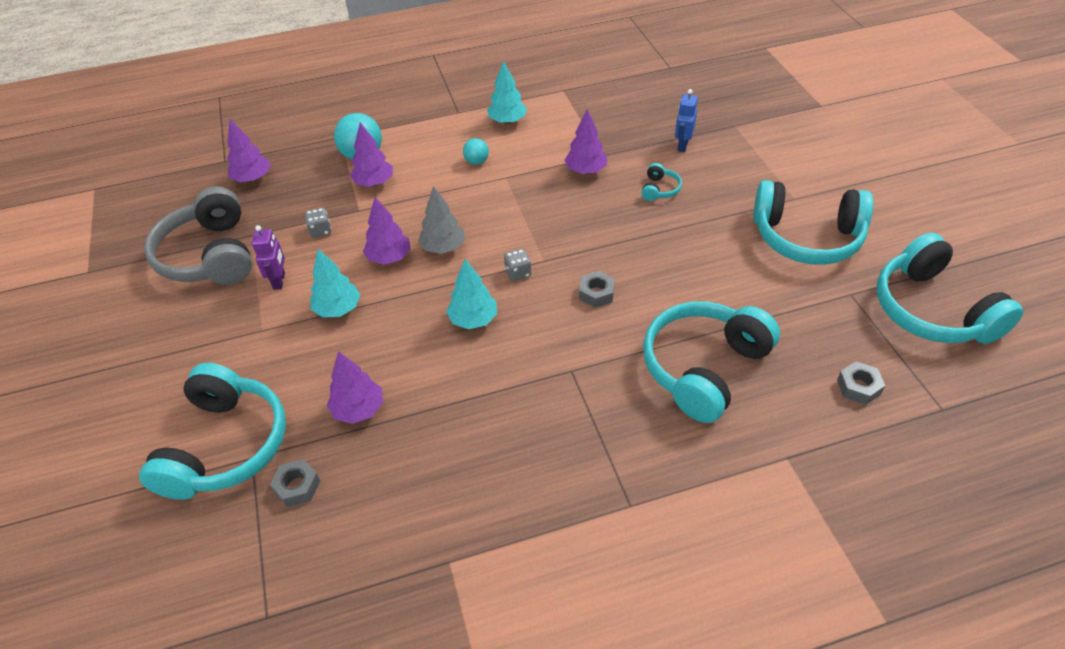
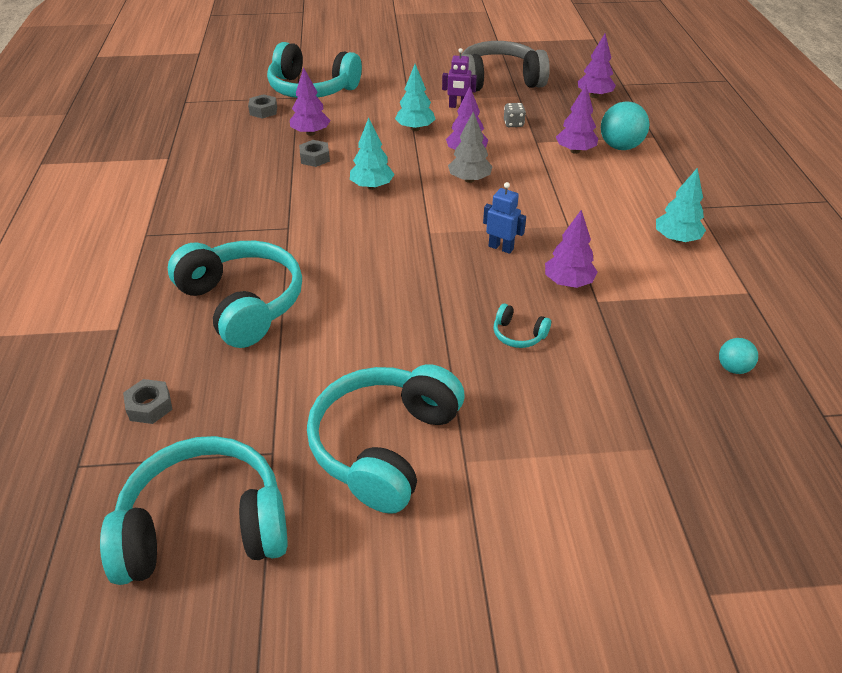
camera: 100 degrees right, 5 degrees down
turquoise ball [463,138,489,165] -> turquoise ball moved to [719,338,758,374]
grey dice [504,249,532,281] -> none
grey nut [579,271,615,308] -> grey nut moved to [299,140,330,167]
blue robot [675,89,698,152] -> blue robot moved to [483,182,526,254]

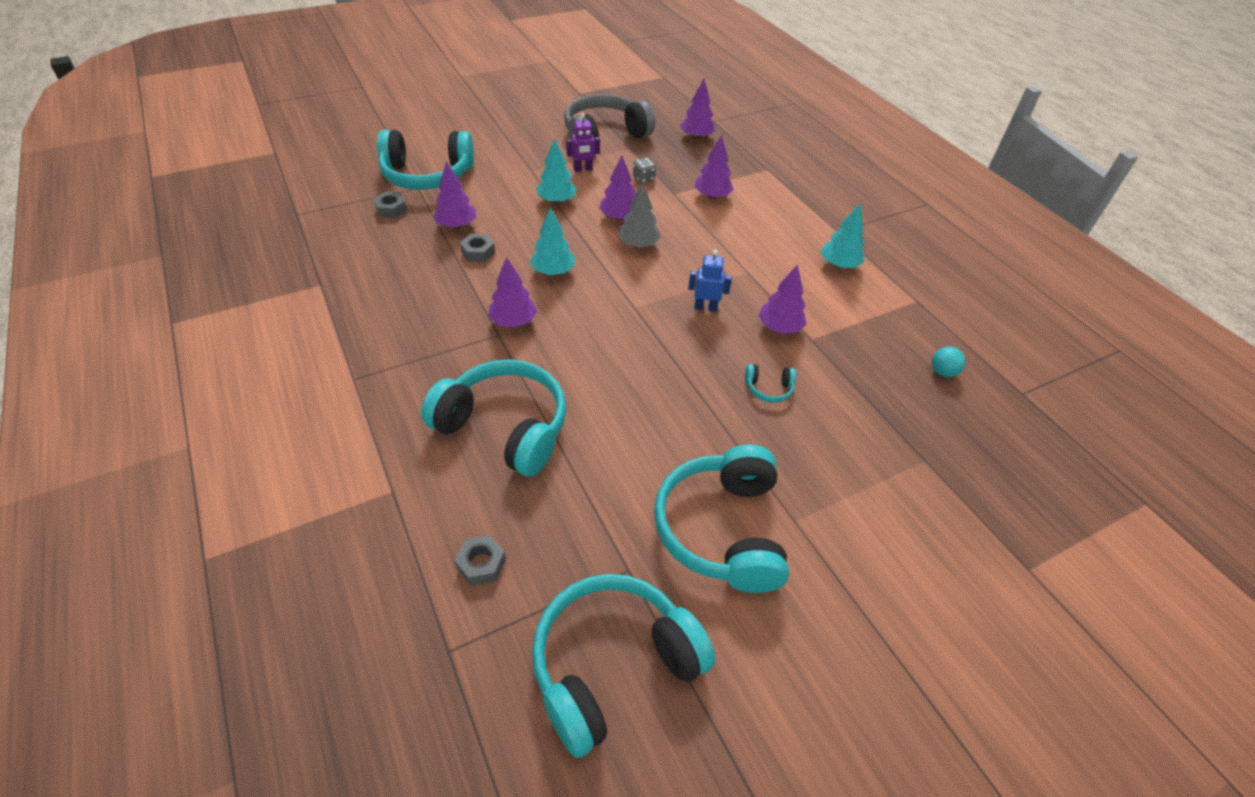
camera: 25 degrees left, 5 degrees up
turquoise ball [601,101,649,150] -> none
none -> purple tree [488,257,537,328]

